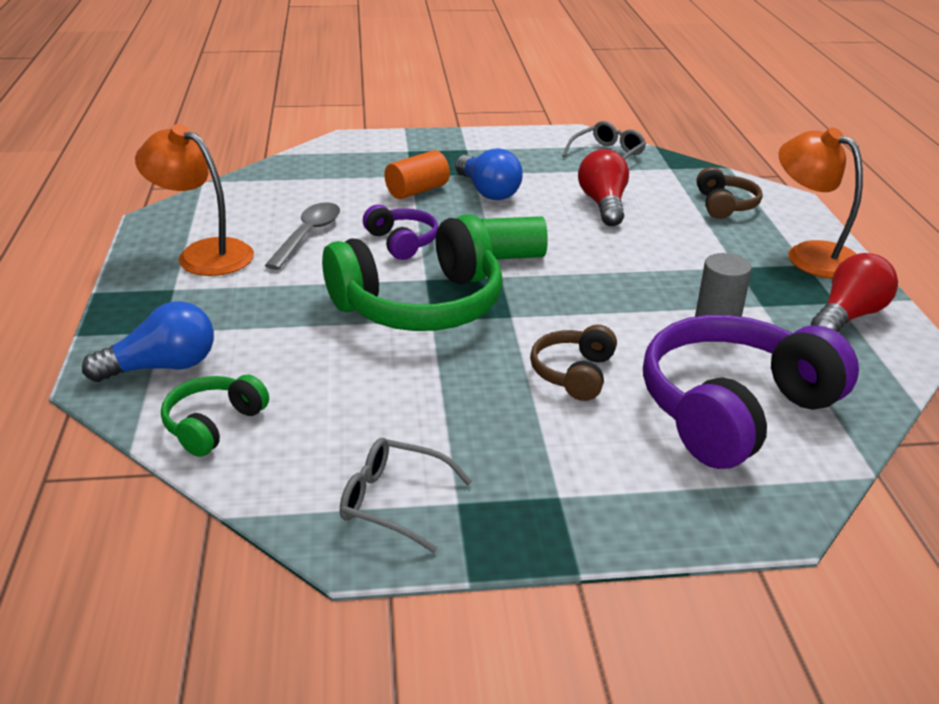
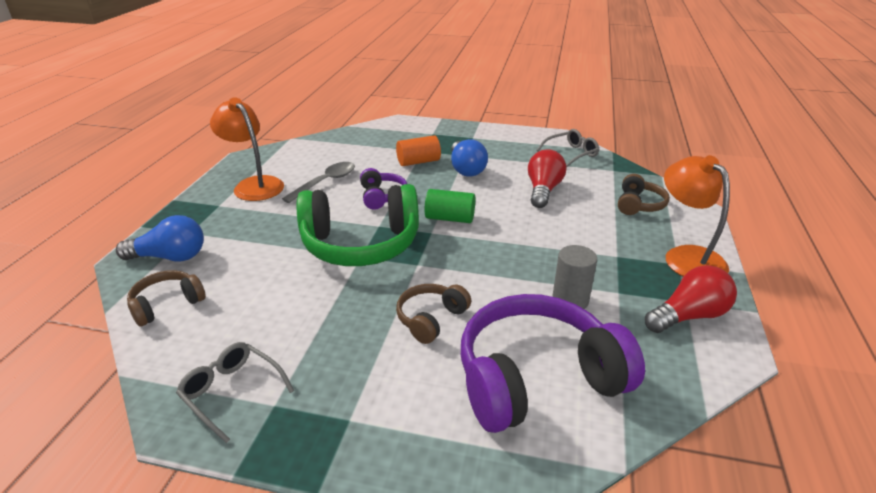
camera: 20 degrees right, 0 degrees up
green headphones [161,375,269,457] -> brown headphones [127,270,206,327]

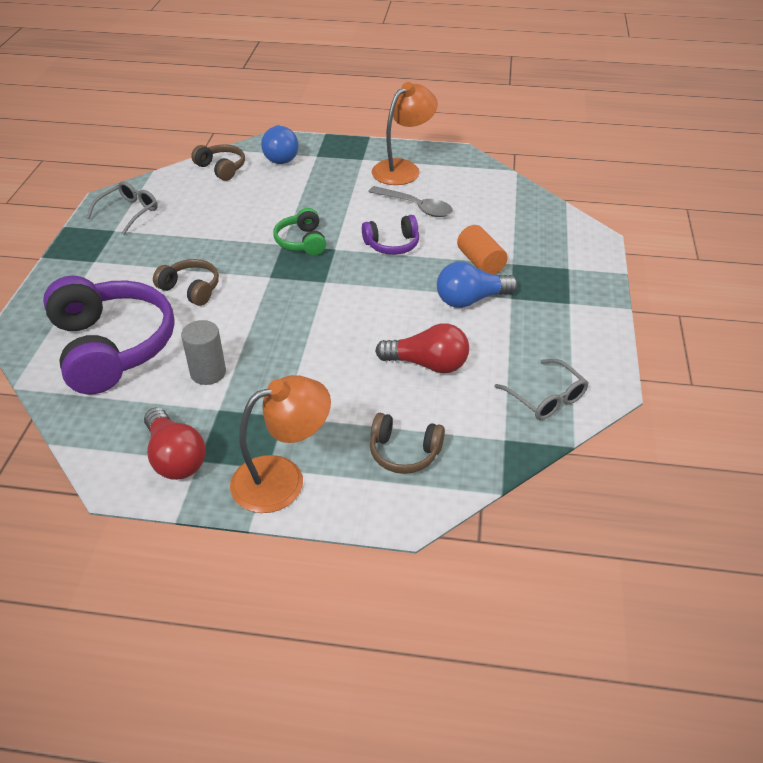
camera: 85 degrees right, 10 degrees up
green headphones [297,184,419,266] -> green headphones [273,208,326,255], size x0.49
green cylinder [425,189,475,223] -> none

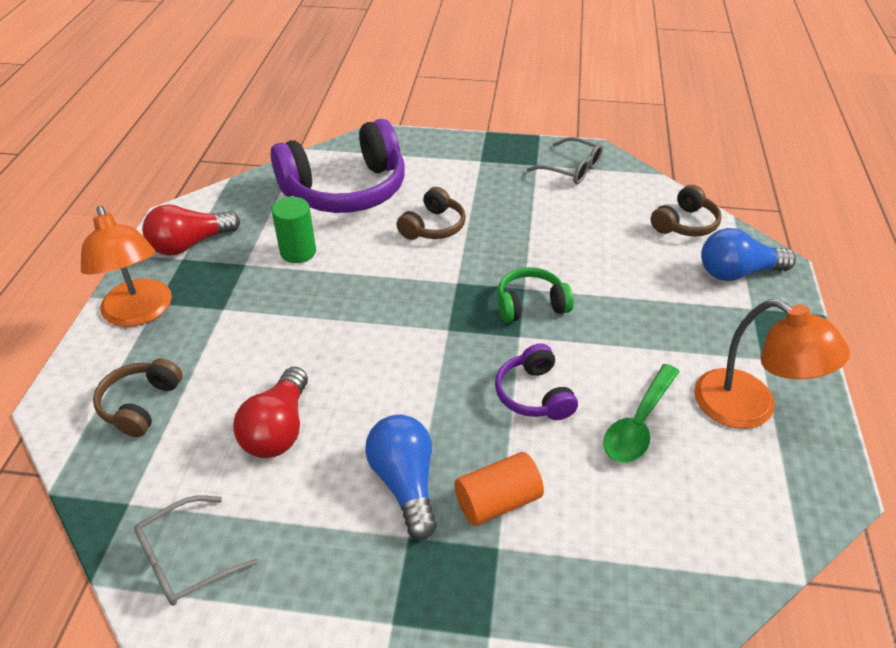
camera: 90 degrees right, 0 degrees up
grey cylinder [181,320,226,385] -> green cylinder [272,197,316,263]
grey spoon [369,186,453,217] -> green spoon [603,364,680,463]

